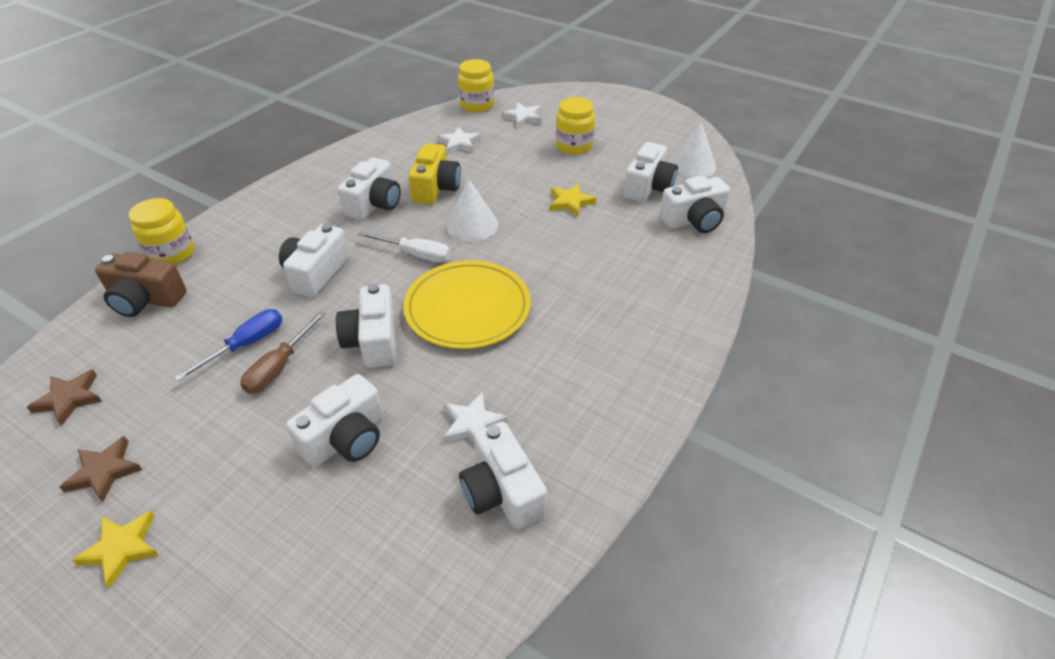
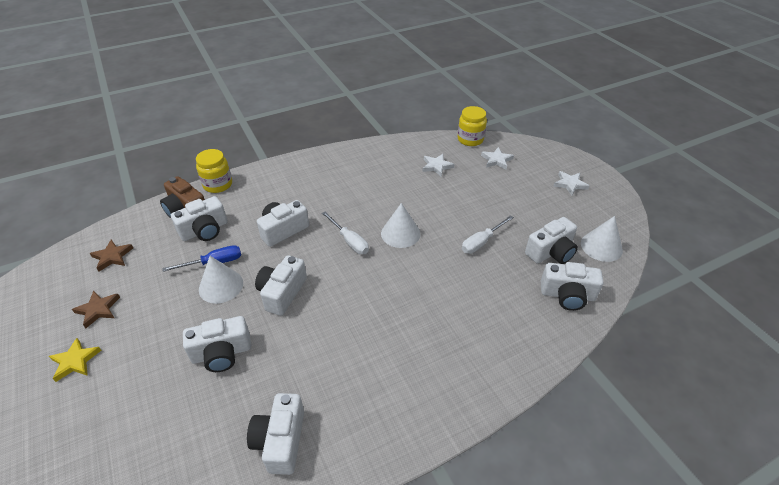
camera: 30 degrees right, 0 degrees up
brown screwdriver [240,311,326,394] -> white cone [199,256,243,304]
white camera [338,157,401,220] -> white camera moved to [171,196,228,241]
yellow plate [403,260,531,349] -> none
yellow camera [409,143,461,204] -> none
white star [443,392,508,443] -> white star moved to [553,171,589,195]
yellow star [550,183,596,217] -> white screwdriver [462,215,514,254]
yellow jar [556,97,595,155] -> none

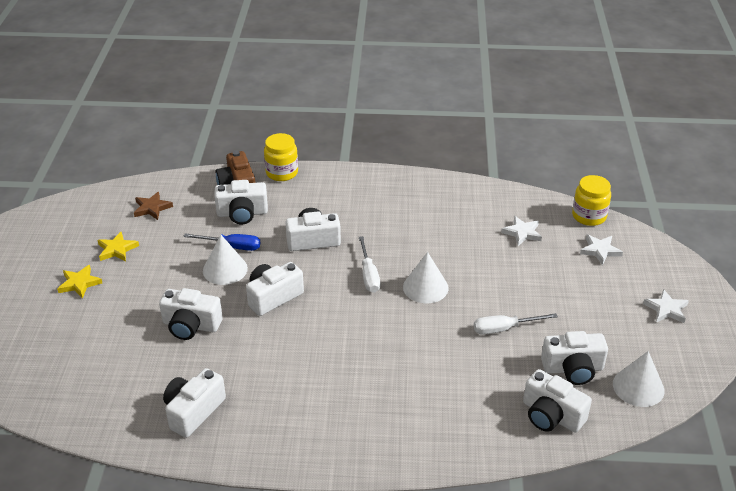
camera: 30 degrees right, 5 degrees down
brown star [72,291,120,328] -> yellow star [97,231,139,262]

